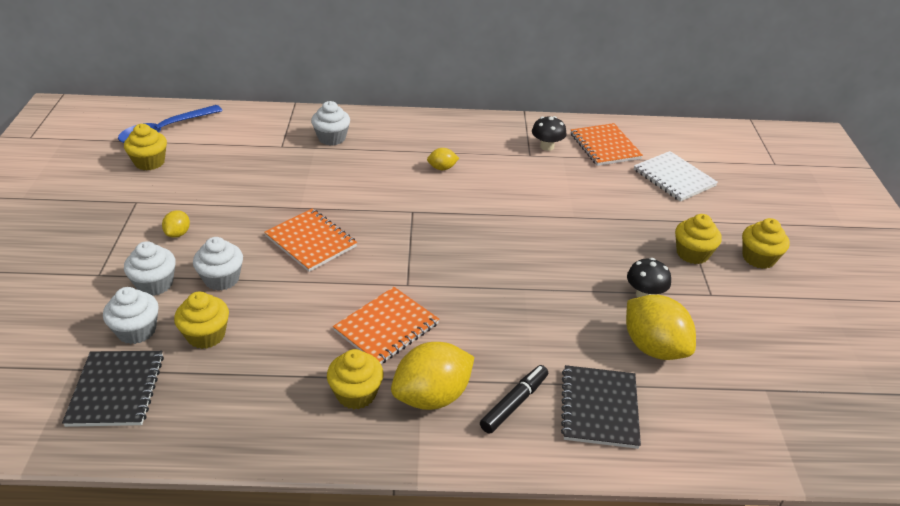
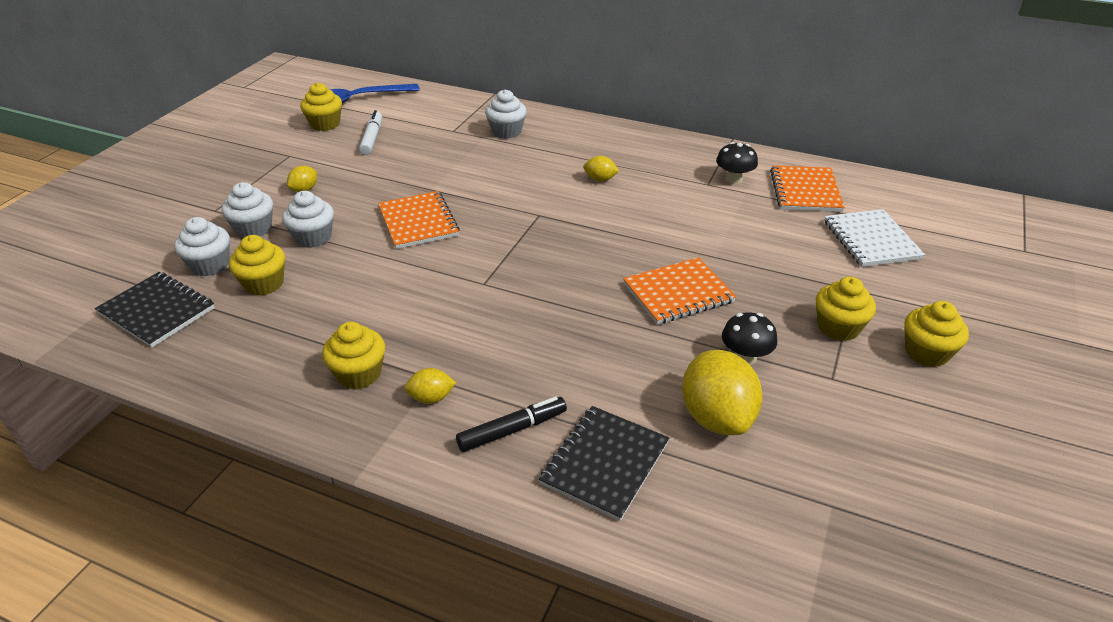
camera: 25 degrees right, 0 degrees up
black notebook [62,351,164,427] -> black notebook turned 75 degrees counterclockwise [95,272,215,348]
orange notebook [333,287,439,364] -> orange notebook moved to [623,257,736,325]
yellow lemon [391,342,474,410] -> yellow lemon [404,368,456,404], size x0.48
none -> white marker [359,110,382,155]

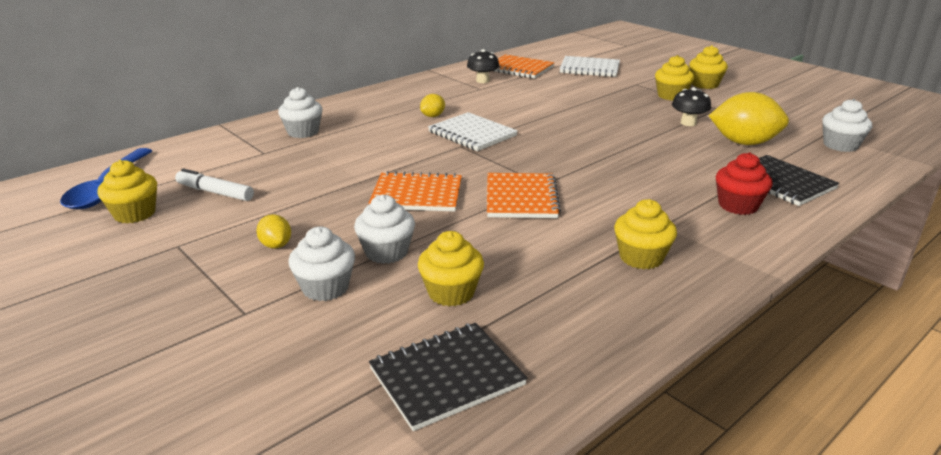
camera: 65 degrees left, 10 degrees down
white cupcake [174,217,230,276] -> white cupcake moved to [822,99,872,152]
yellow lemon [404,368,456,404] -> none
black marker [456,397,567,452] -> red cupcake [716,152,773,215]
orange notebook [623,257,736,325] -> orange notebook moved to [487,173,561,218]
none -> white notebook [428,112,518,151]

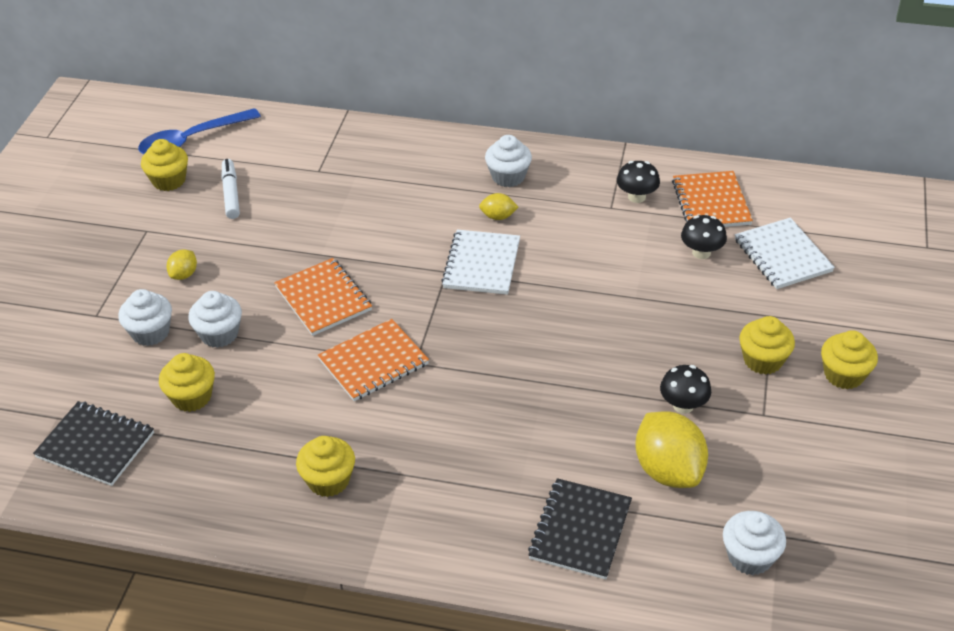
camera: 55 degrees right, 15 degrees up
white cupcake [278,87,323,138] -> white cupcake moved to [485,135,532,187]
red cupcake [716,152,773,215] -> none
none -> black mushroom [681,215,727,259]

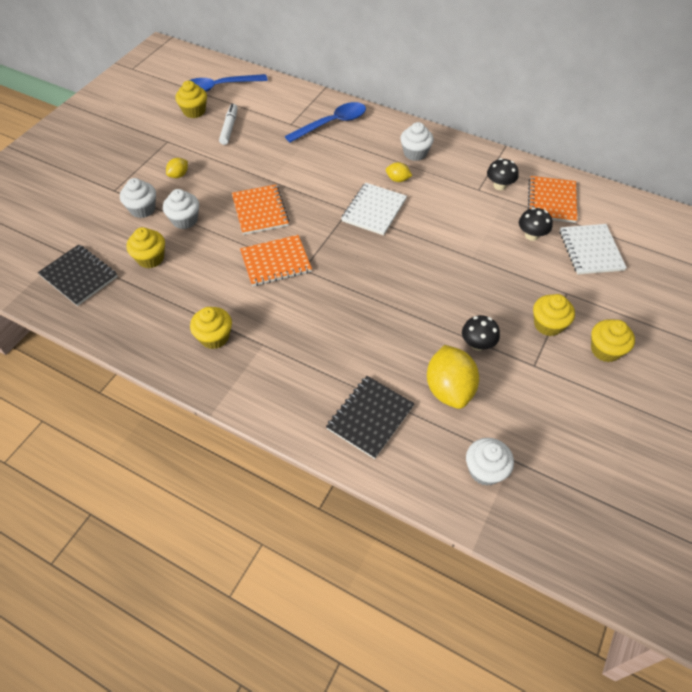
camera: 15 degrees right, 10 degrees up
none -> blue spoon [285,102,366,143]

